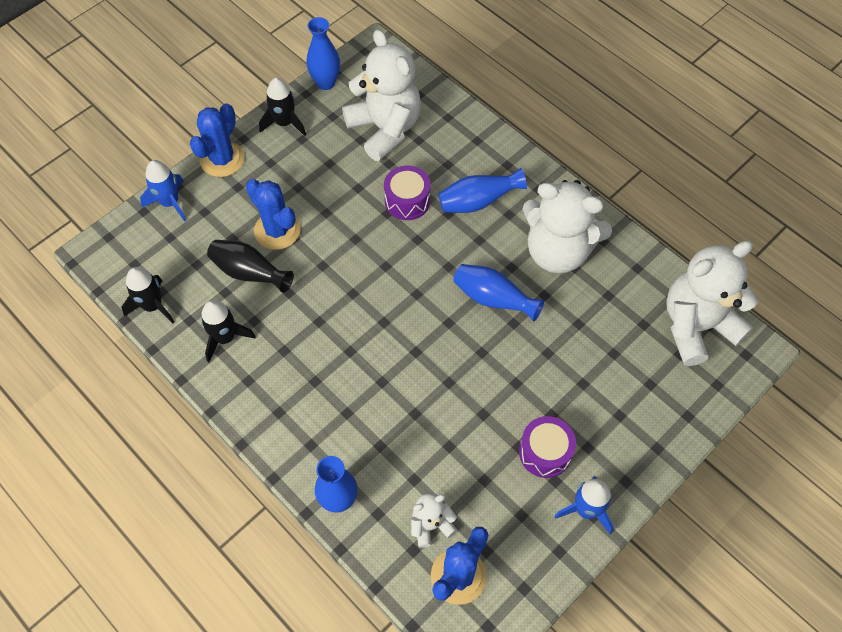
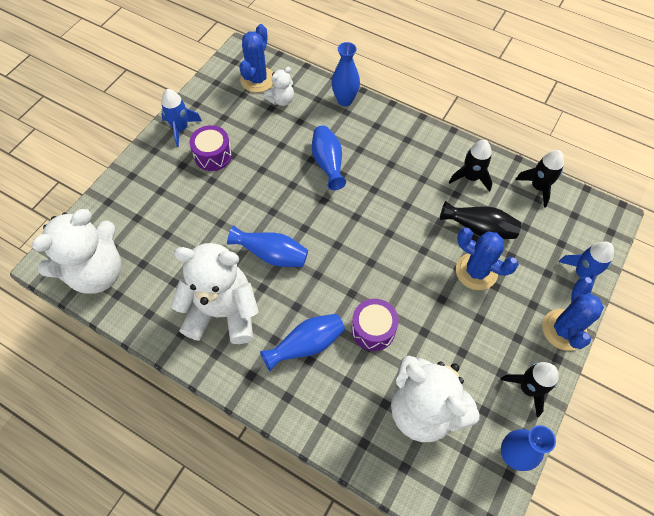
camera: 165 degrees right, 0 degrees up
none -> blue vase [312,125,346,190]

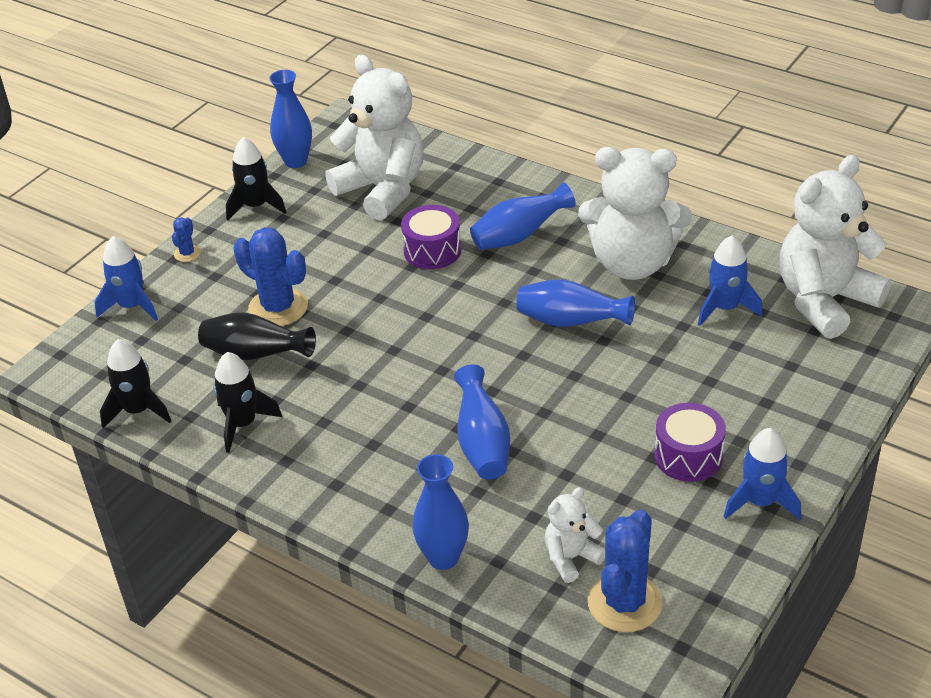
camera: 175 degrees left, 20 degrees down
blue cactus [542,277,604,351] -> blue cactus [172,217,201,262], size x0.47
none -> blue rocket [698,236,763,326]

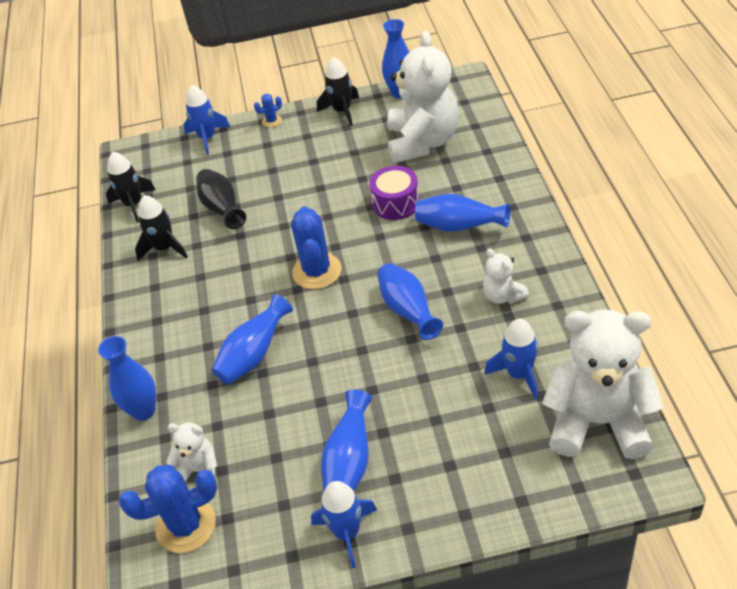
camera: 50 degrees right, 5 degrees up
blue cactus [233,227,308,326] -> blue cactus moved to [291,206,342,289]
white teddy bear [578,147,692,280] -> white teddy bear [483,249,529,304], size x0.47
purple drum [655,403,726,482] -> blue vase [321,389,372,492]

